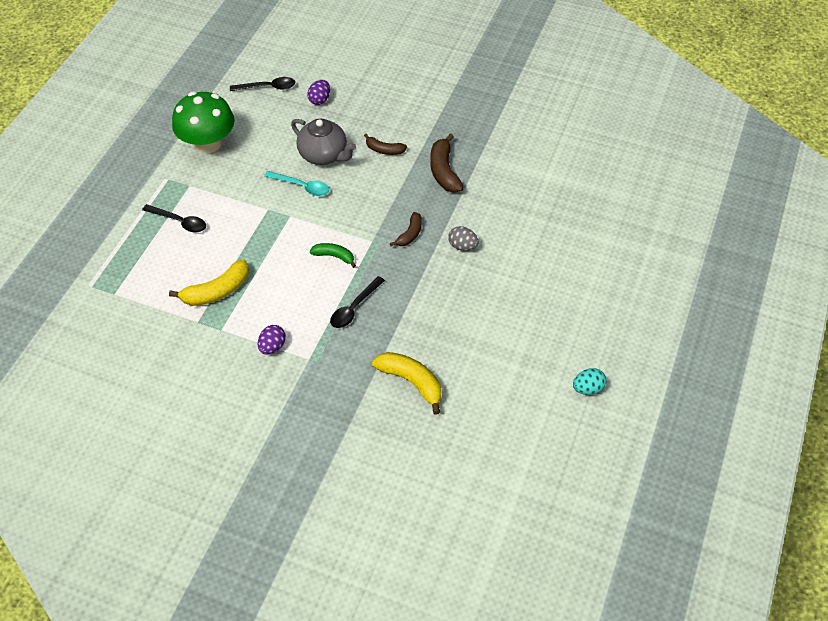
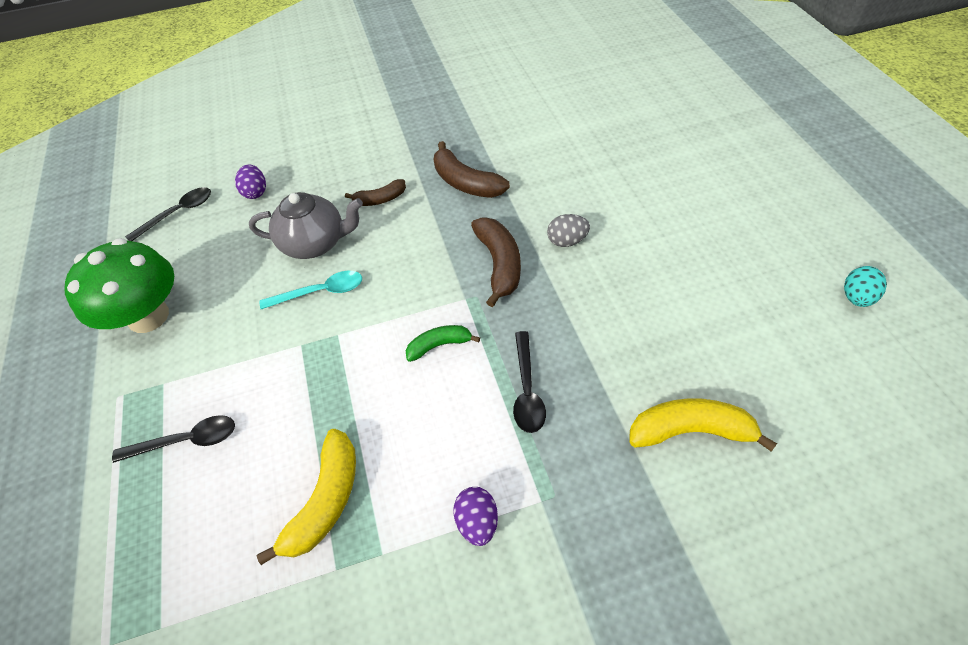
camera: 35 degrees left, 0 degrees up
brown banana [390,212,422,246] -> brown banana [471,218,521,307], size x1.63

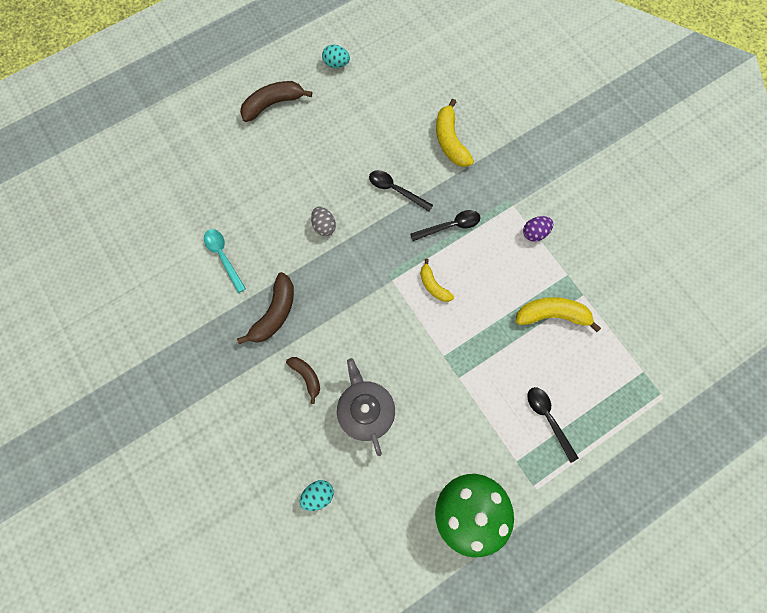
camera: 110 degrees left, 20 degrees up
black spoon [125,187,211,241] -> black spoon moved to [369,170,433,212]
purple egg [235,164,266,199] -> turquoise egg [299,480,334,511]
turquoise spoon [260,271,362,309] -> turquoise spoon moved to [204,229,246,293]
green banana [406,325,480,362] -> yellow banana [420,259,454,302]
brown banana [471,218,521,307] -> brown banana moved to [240,81,312,122]

